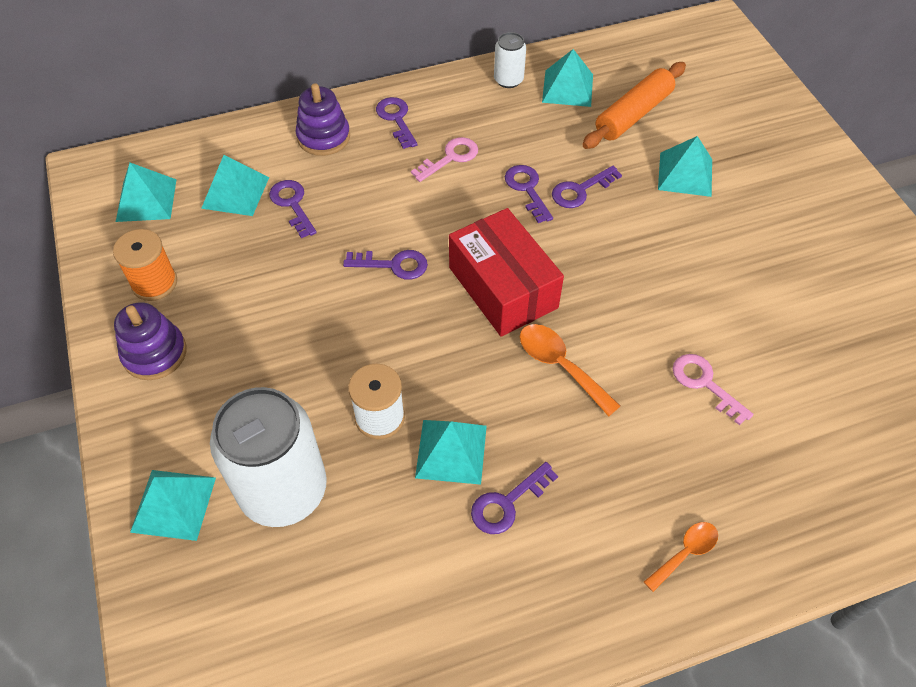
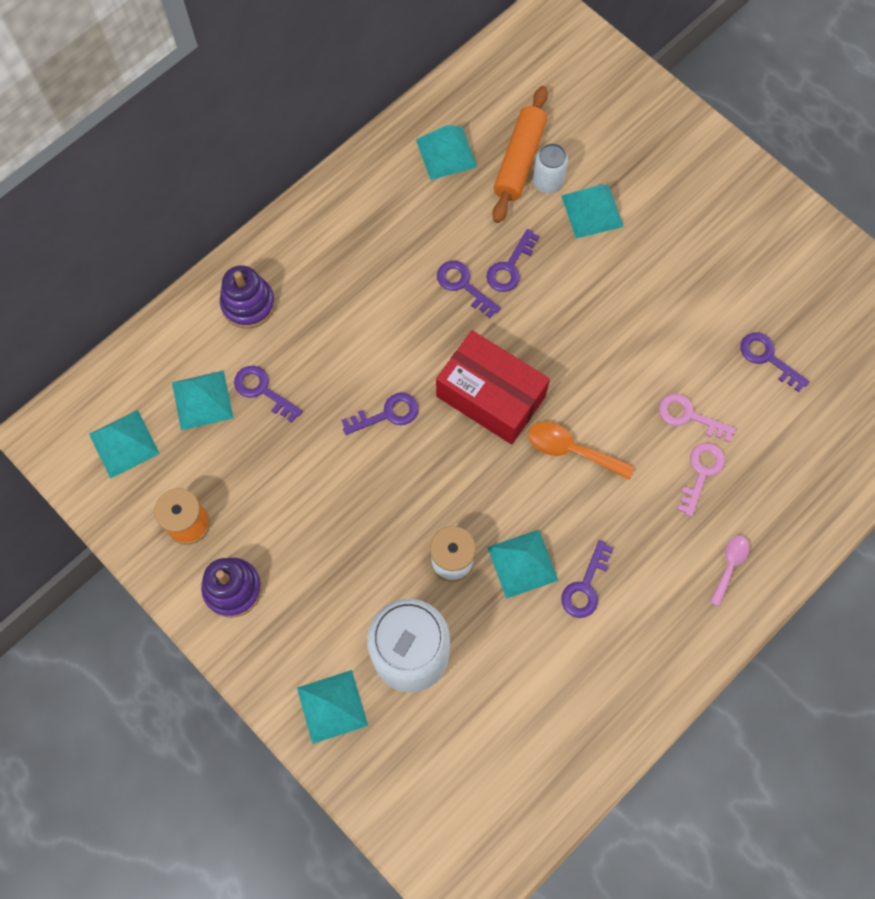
camera: 25 degrees left, 15 degrees up
purple key [376,97,418,149] -> purple key moved to [740,333,810,392]
pink key [411,137,478,182] -> pink key moved to [677,443,725,517]
white can [494,32,526,88] -> white can moved to [533,143,568,193]
orange spoon [644,522,718,592] -> pink spoon [710,535,749,607]

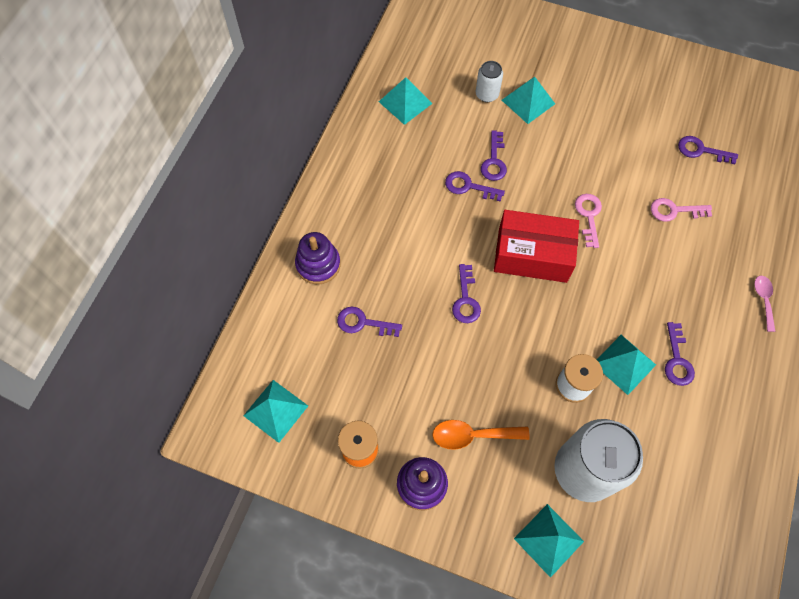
camera: 25 degrees left, 5 degrees down
turquoise pyramid [172,370,233,431] -> none
purple key [341,393,419,435] -> purple key turned 135 degrees clockwise [452,264,481,323]
orange rolling pin [492,86,548,223] -> none
orange spoon [528,422,634,480] -> orange spoon moved to [432,420,529,450]
pink key [677,443,725,517] -> pink key moved to [575,194,602,248]

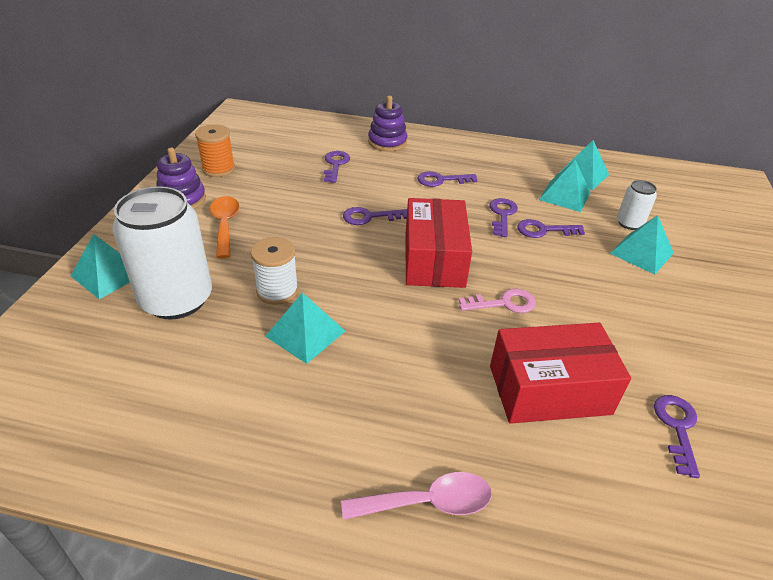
camera: 80 degrees right, 25 degrees down
turquoise pyramid [243,380,308,443] -> turquoise pyramid moved to [539,160,590,212]
pink key [651,198,712,222] -> red box [490,323,631,424]
purple key [665,322,695,386] -> purple key moved to [417,171,477,187]
pink spoon [754,276,776,332] -> pink spoon [341,472,492,520], size x1.51

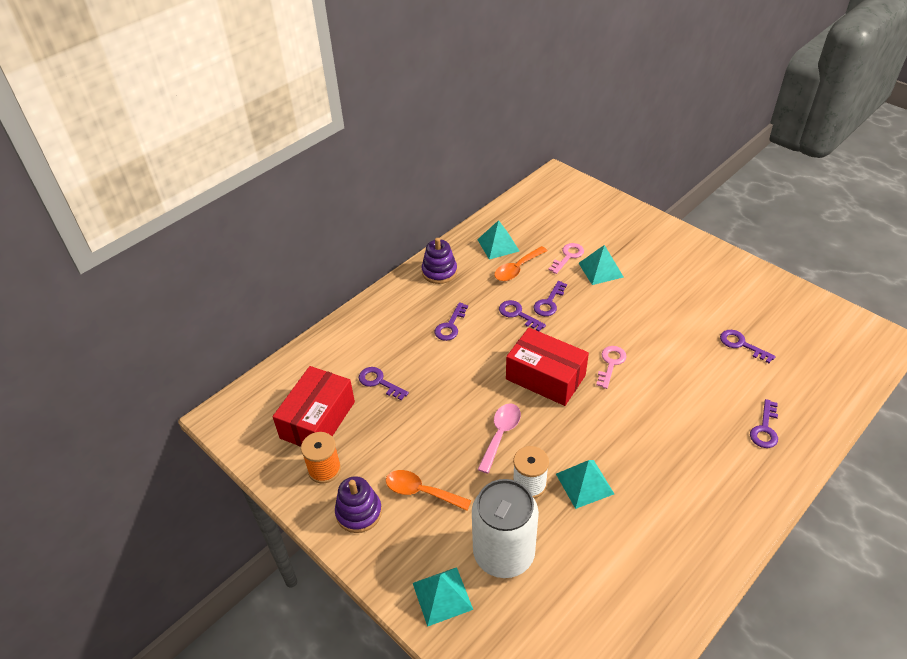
camera: 55 degrees left, 5 degrees up
pink spoon [341,472,492,520] -> pink spoon moved to [477,403,521,474]
purple key [343,207,407,225] -> purple key moved to [750,399,778,448]
purple stacking toy [368,96,408,152] -> purple stacking toy moved to [422,238,457,284]
red box [490,323,631,424] -> red box moved to [272,366,355,447]
turquoise pyramid [539,160,590,212] -> orange spoon [494,246,548,281]
white can [617,180,657,230] -> pink key [548,243,584,274]

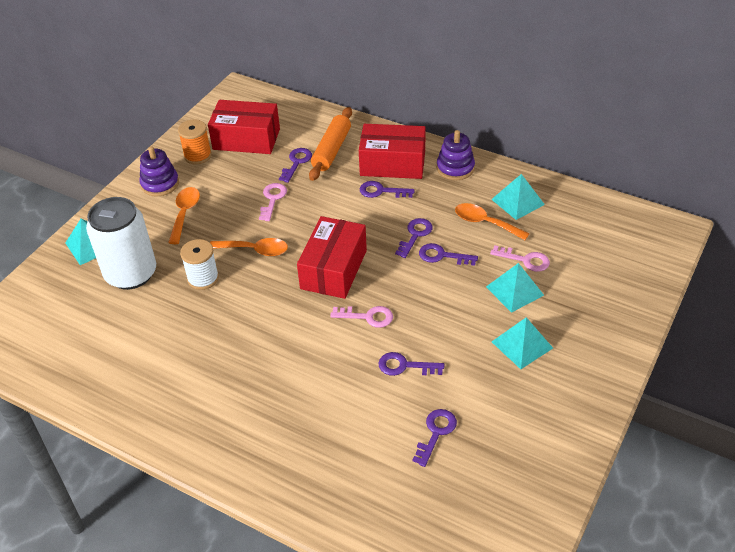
camera: 75 degrees right, 0 degrees up
pink spoon [477,403,521,474] -> orange spoon [210,238,288,256]
turquoise pyramid [556,460,614,509] -> turquoise pyramid moved to [492,317,553,369]
purple key [750,399,778,448] -> purple key moved to [378,352,444,376]
none -> pink key [259,183,287,221]
none -> orange rolling pin [309,107,352,181]
none -> red box [359,124,426,179]

